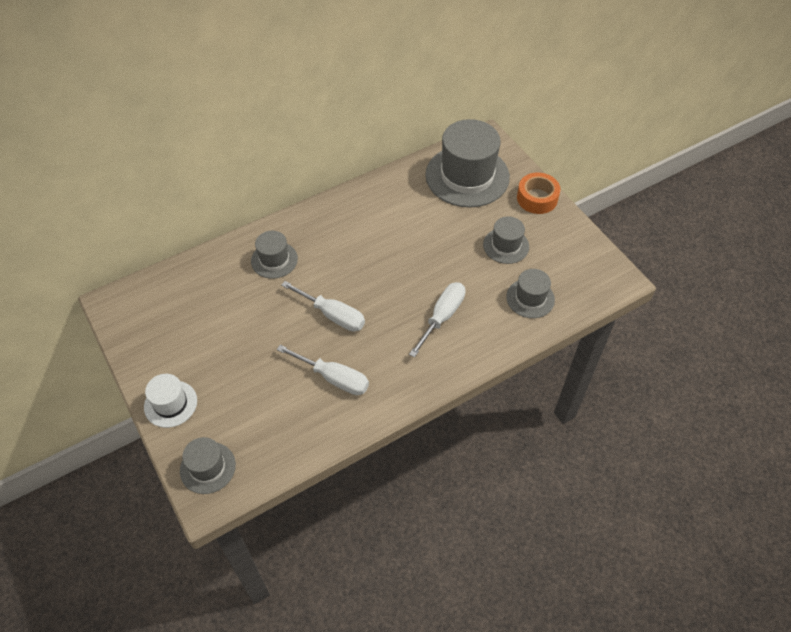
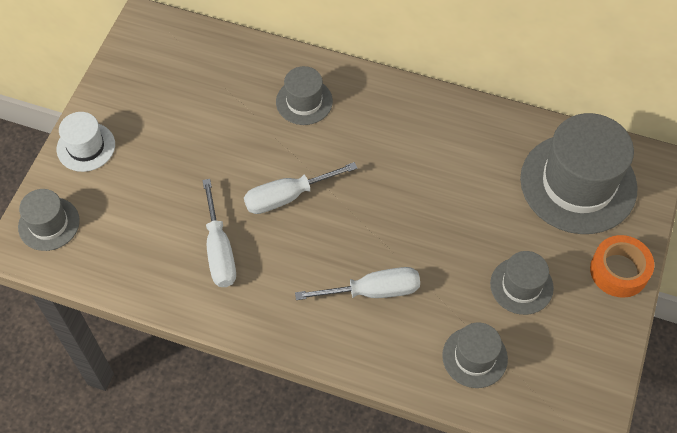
camera: 50 degrees right, 5 degrees up
white screwdriver [281,281,365,332] -> white screwdriver turned 75 degrees clockwise [244,162,358,214]

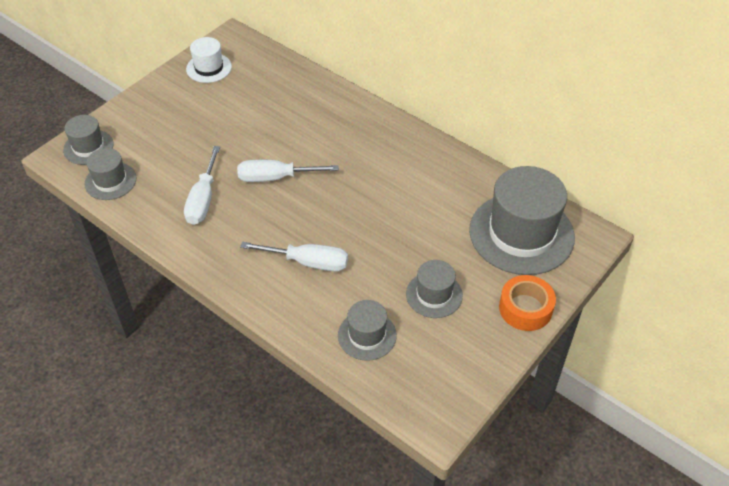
camera: 20 degrees right, 10 degrees down
white hat [57,112,115,172] -> white hat moved to [186,37,232,83]
grey hat [276,66,333,125] -> grey hat moved to [84,148,136,200]

